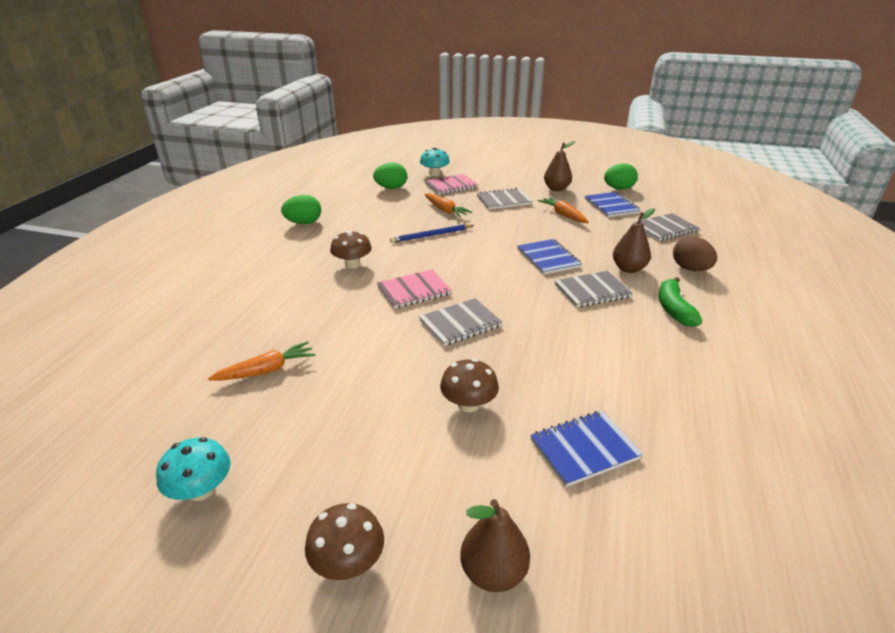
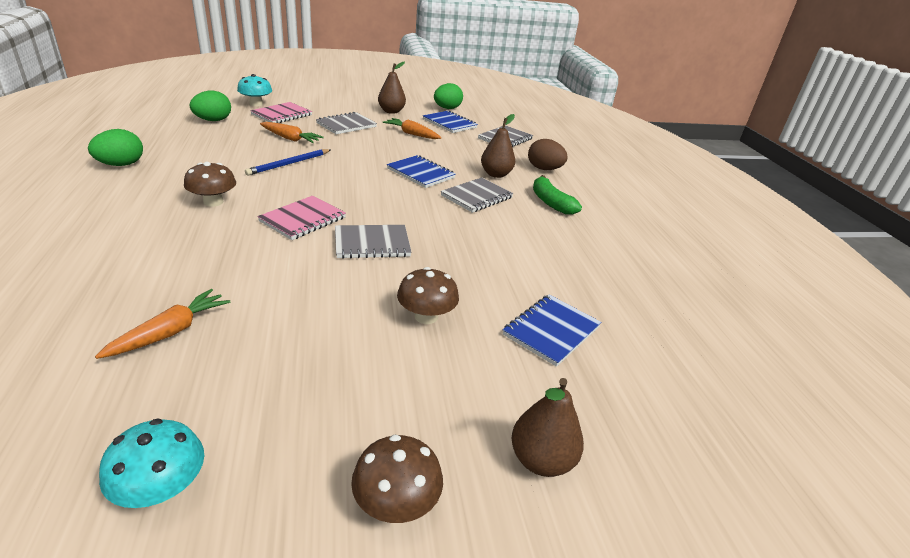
camera: 30 degrees left, 0 degrees up
grey notebook [419,298,502,346] -> grey notebook turned 45 degrees clockwise [335,225,411,259]

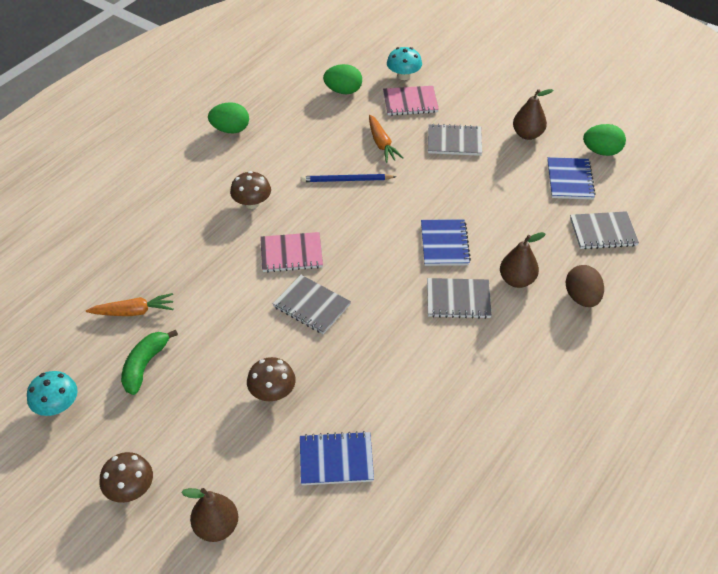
camera: 50 degrees right, 15 degrees up
orange carrot [383,118,442,139] -> none
green banana [533,175,582,215] -> green banana moved to [121,329,178,395]

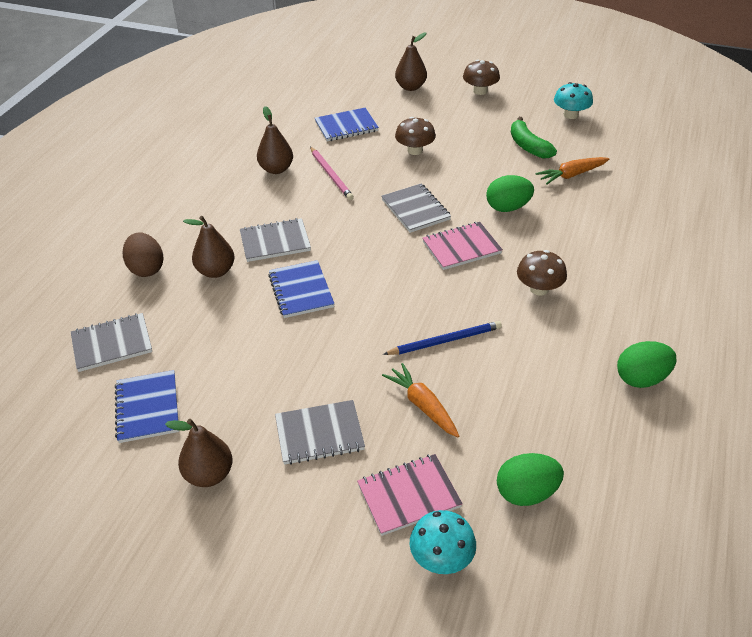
camera: 165 degrees right, 5 degrees down
green banana [121,329,178,395] -> green banana turned 150 degrees clockwise [511,117,557,159]
grey notebook [273,275,351,334] -> grey notebook turned 45 degrees clockwise [381,184,451,233]
green egg [583,124,626,156] -> green egg moved to [486,175,534,212]
none -> brown pear [257,106,293,174]
none -> pink pencil [310,147,354,200]

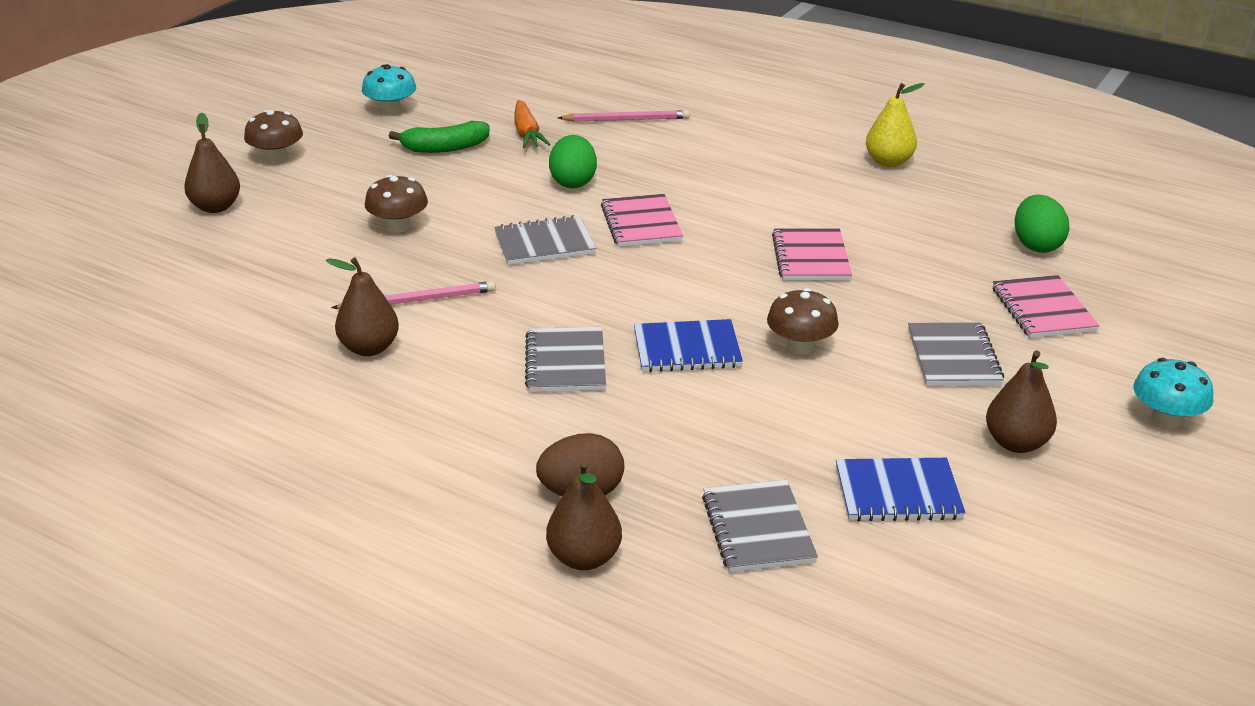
camera: 80 degrees left, 10 degrees down
brown pear [183,216,234,278] -> brown pear moved to [546,461,622,570]
blue notebook [315,108,379,142] -> none
orange carrot [382,363,459,437] -> none
blue pencil [383,321,502,355] -> pink notebook [772,228,852,280]
turquoise mushroom [410,510,476,574] -> turquoise mushroom moved to [1133,358,1213,428]
brown mushroom [517,250,567,296] -> brown mushroom moved to [767,288,839,354]
green egg [617,341,676,388] -> yellow pear [866,83,925,167]
none -> pink pencil [558,110,690,122]

